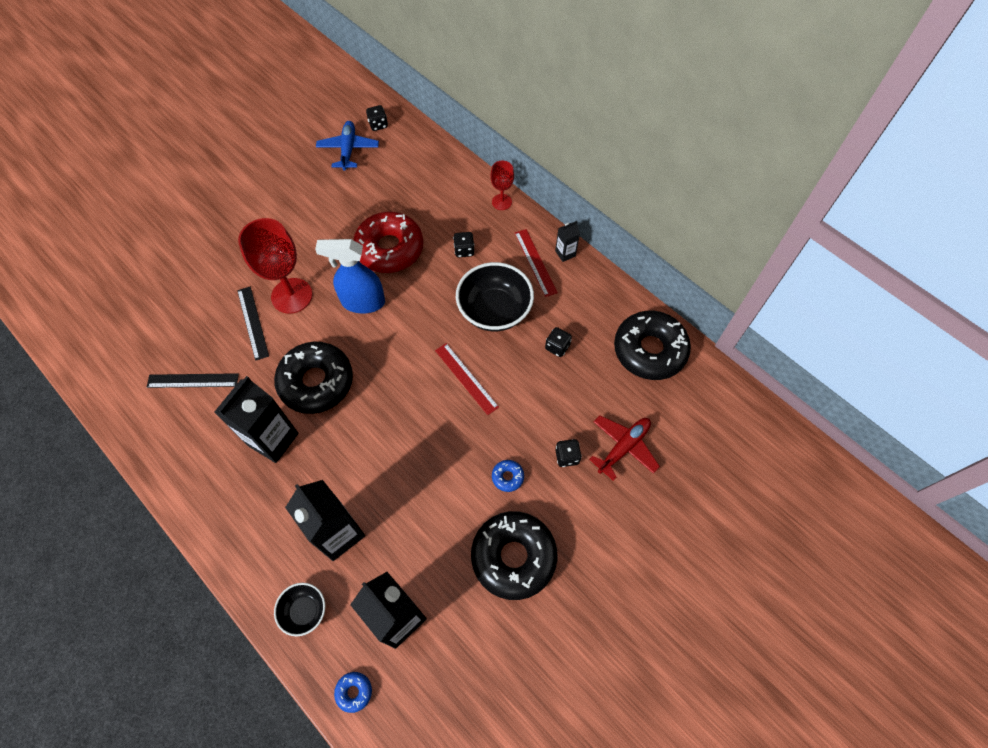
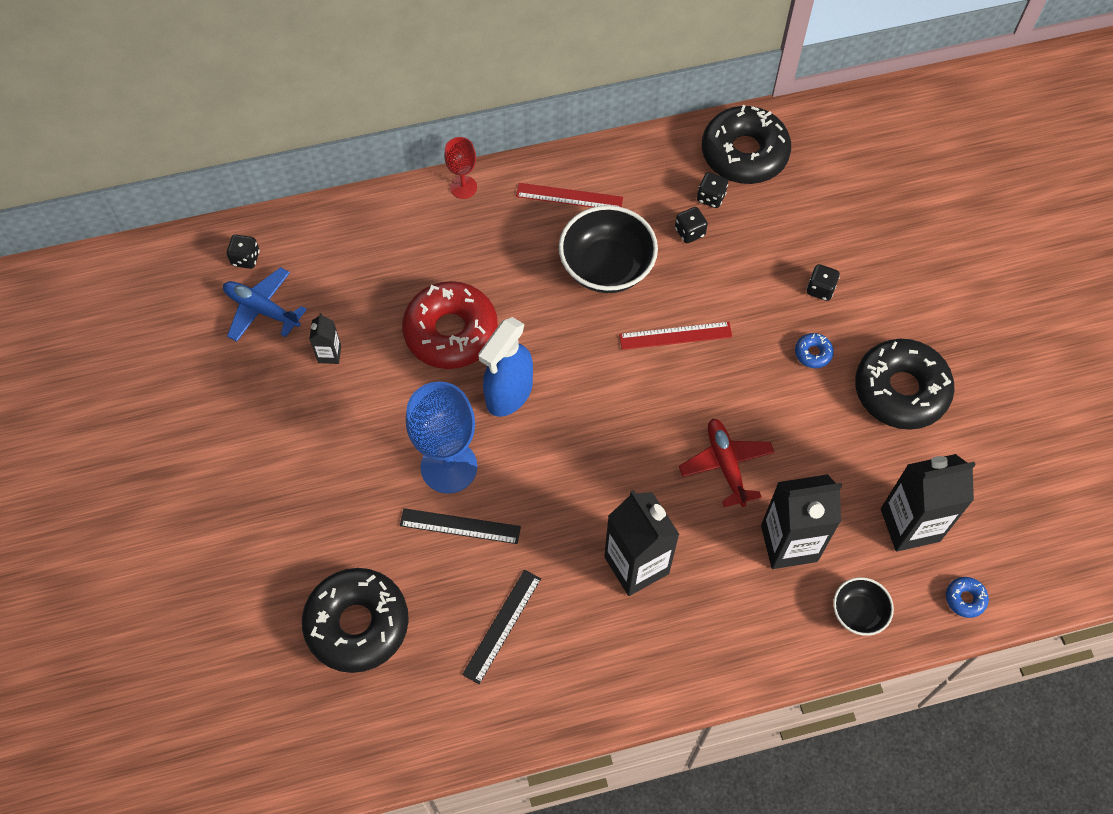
camera: 60 degrees left, 0 degrees up
red goblet [238,218,312,314] -> blue goblet [406,382,477,494]
black donut [274,342,353,414] -> black donut moved to [302,568,409,673]
black dice [453,232,474,257] -> black dice moved to [697,172,728,208]
black carton [555,221,580,262] -> black carton moved to [309,313,341,364]
red plane [589,415,660,481] -> red plane moved to [679,418,775,507]

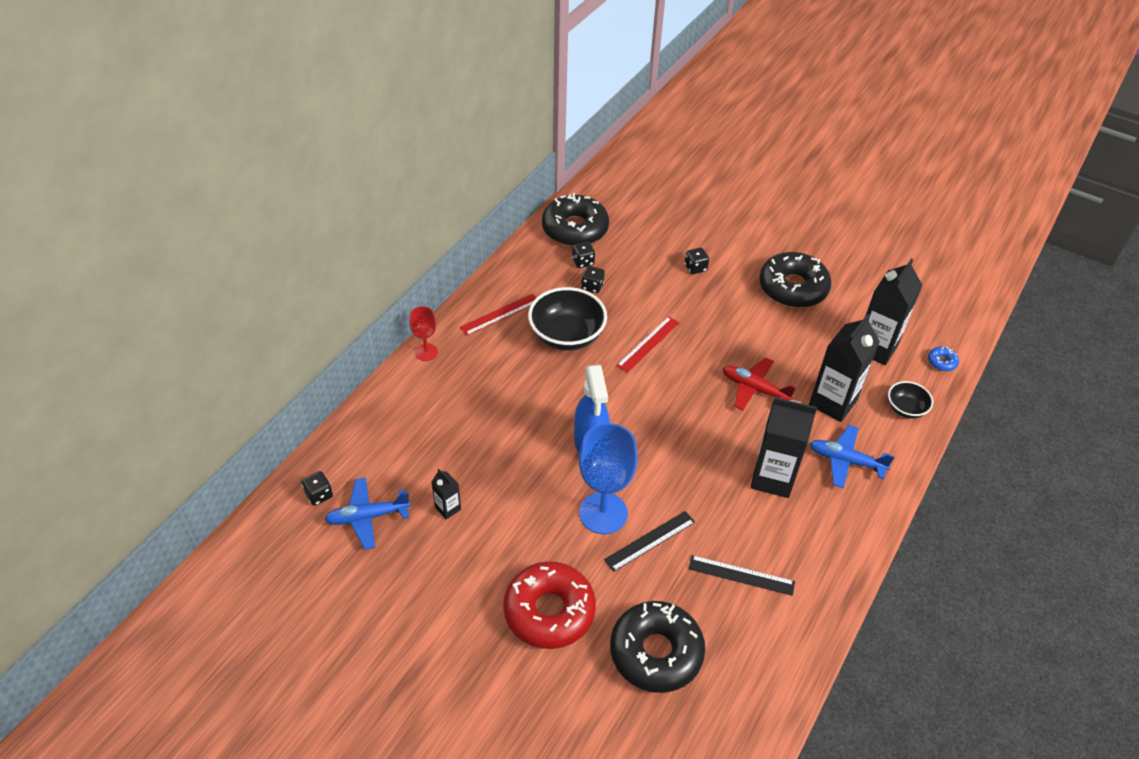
camera: 45 degrees left, 15 degrees down
red donut [402,281,498,369] -> red donut moved to [503,561,596,649]
black ruler [462,570,541,684] -> black ruler turned 60 degrees counterclockwise [689,555,795,596]
blue donut [795,333,834,368] -> none
none -> blue plane [810,425,894,488]

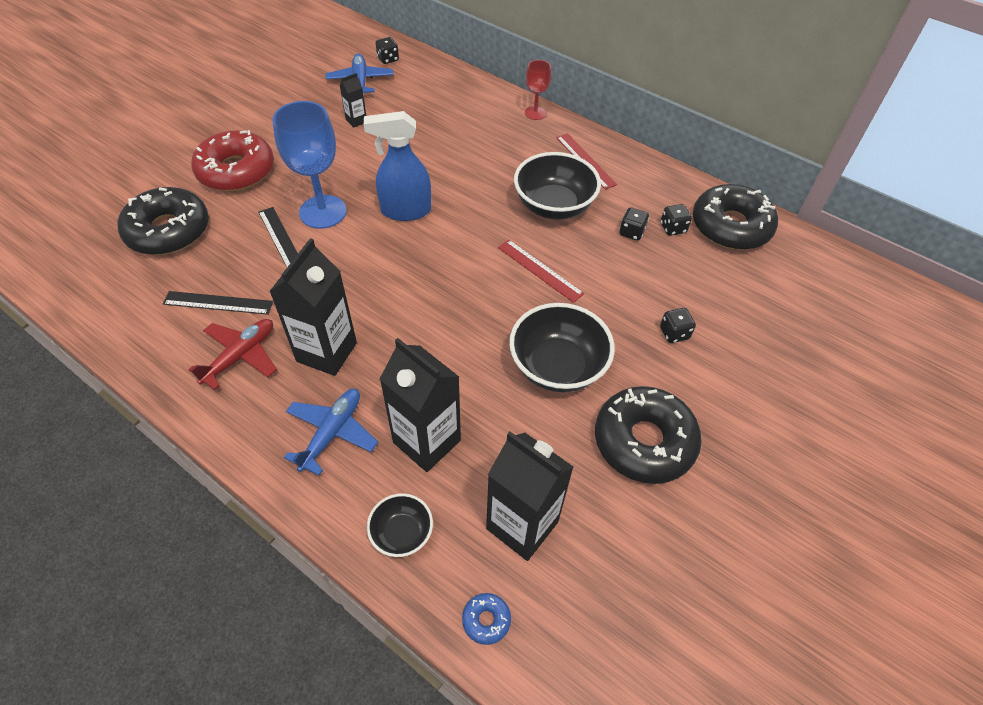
camera: 95 degrees right, 5 degrees up
black ruler [689,555,795,596] -> black ruler turned 75 degrees clockwise [163,291,273,315]
red plane [722,357,796,410] -> red plane moved to [188,319,277,390]
none -> black bowl [509,303,615,392]

